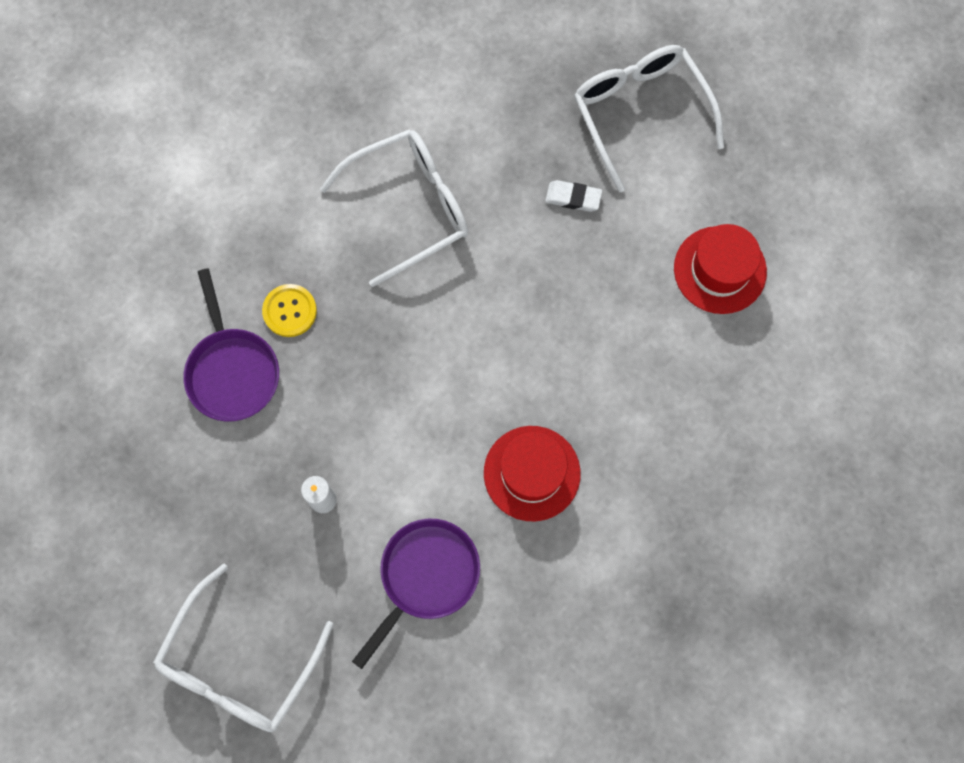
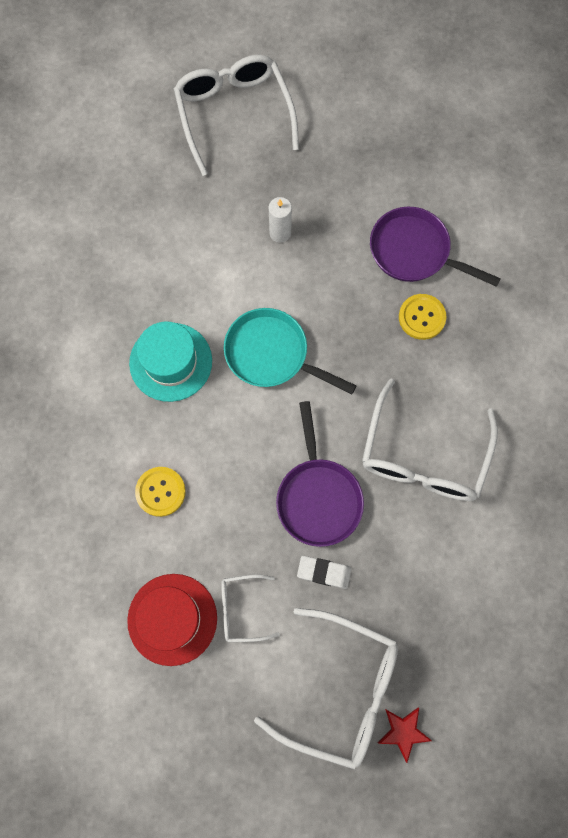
camera: 135 degrees right, 0 degrees up
purple pan [352,519,480,669] -> purple pan moved to [276,401,364,547]
red hat [484,426,581,521] -> turquoise hat [129,322,212,402]
white eraser [545,180,602,212] -> white eraser turned 45 degrees clockwise [297,556,351,589]
none -> yellow button [135,467,186,517]
none -> white glasses [221,574,279,642]
none -> turquoise pan [224,308,356,394]
none -> red star [378,708,432,763]

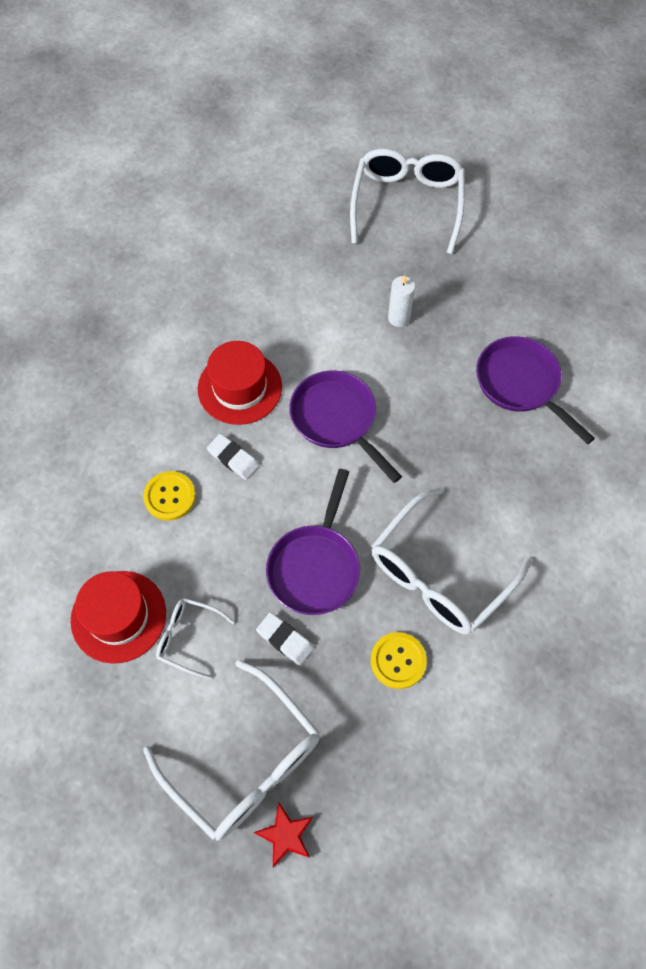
camera: 25 degrees right, 10 degrees down
turquoise hat [129,322,212,402] -> red hat [198,341,282,425]
turquoise pan [224,308,356,394] -> purple pan [289,370,402,483]
yellow button [399,294,446,340] -> yellow button moved to [371,632,427,689]
none -> white eraser [207,434,259,480]

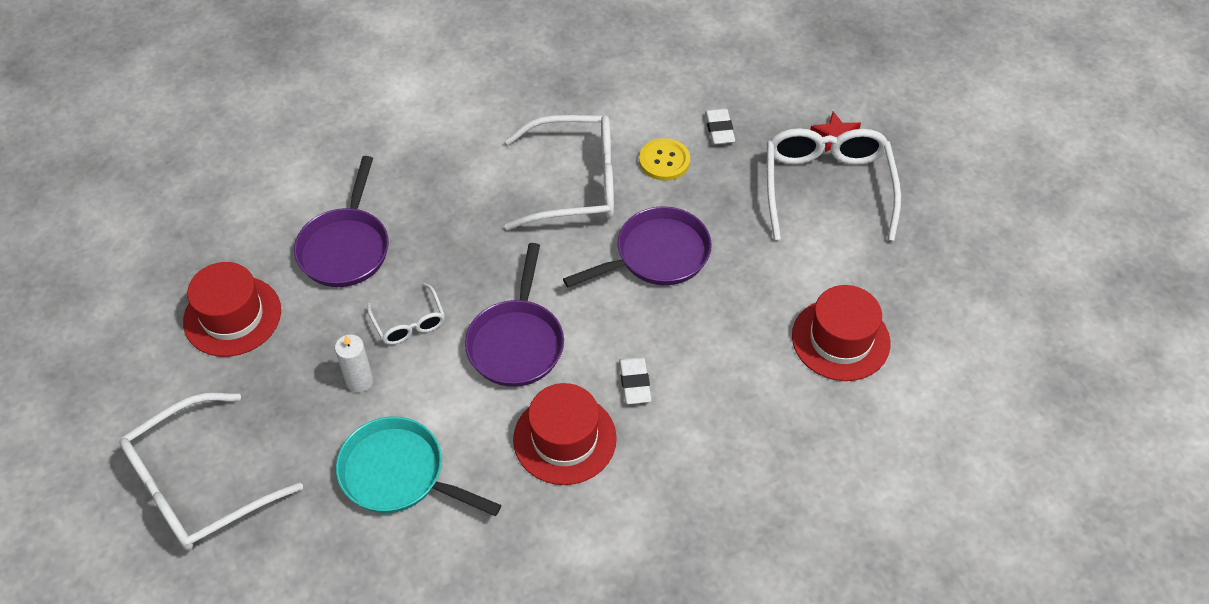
camera: 135 degrees left, 10 degrees down
yellow button [143,471,196,521] -> none
white glasses [156,598,235,679] -> white glasses moved to [367,283,445,345]
white eraser [256,612,314,666] -> white eraser moved to [705,109,735,144]
none -> red hat [183,262,281,357]
none -> turquoise pan [336,417,501,516]

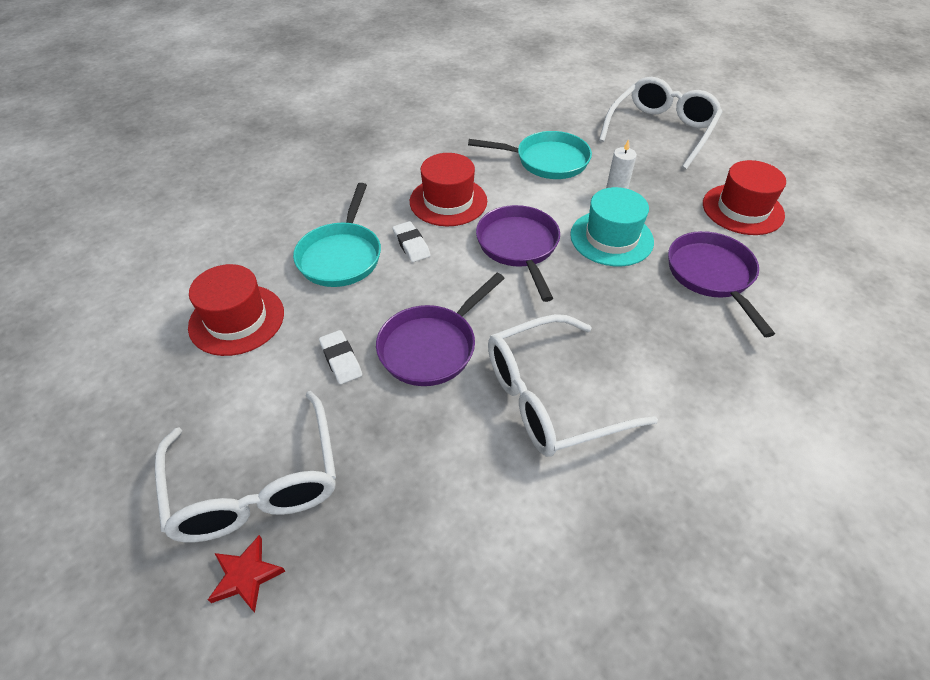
camera: 160 degrees right, 5 degrees down
white glasses [367,283,445,345] -> turquoise hat [570,187,654,266]
yellow button [639,138,690,181] -> none
white eraser [705,109,735,144] -> white eraser moved to [319,330,362,384]
none -> turquoise pan [293,183,381,287]

